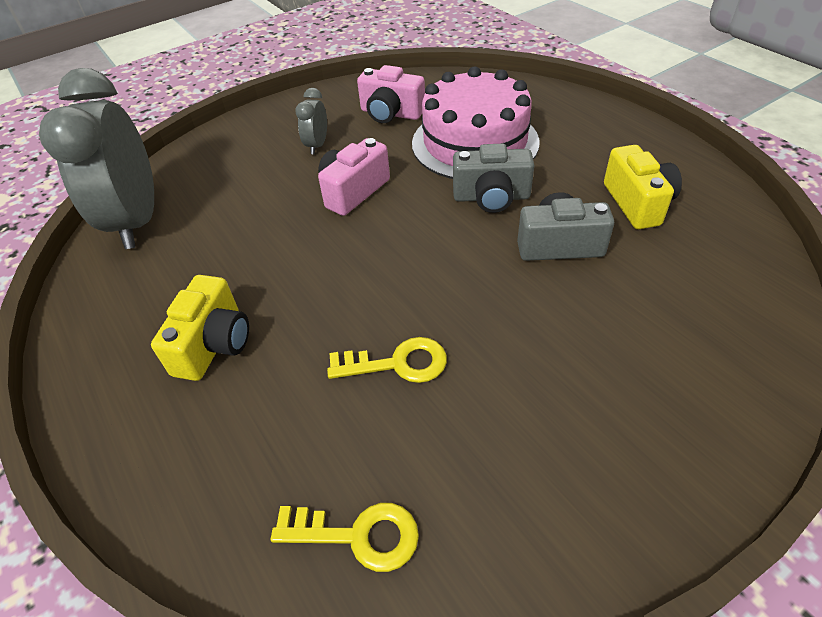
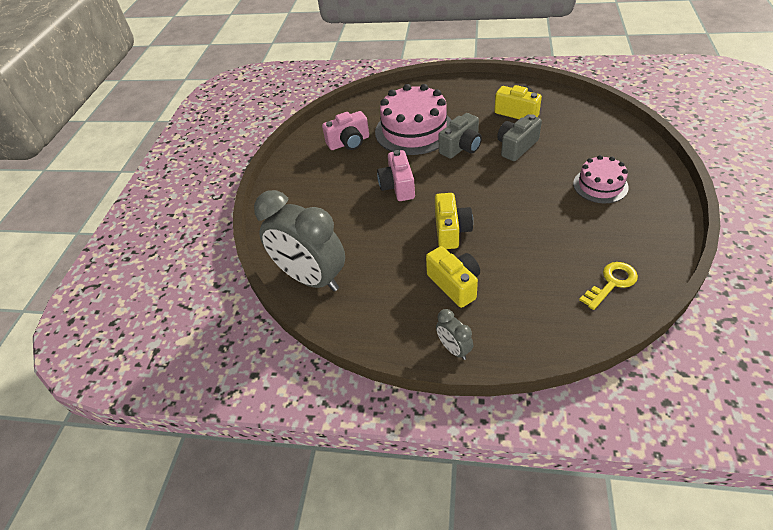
camera: 45 degrees left, 0 degrees up
grey clock [295,88,327,154] -> grey clock moved to [436,309,473,360]
yellow key [327,337,447,383] -> none
none -> yellow camera [435,193,473,249]
none -> pink cake [573,155,629,203]

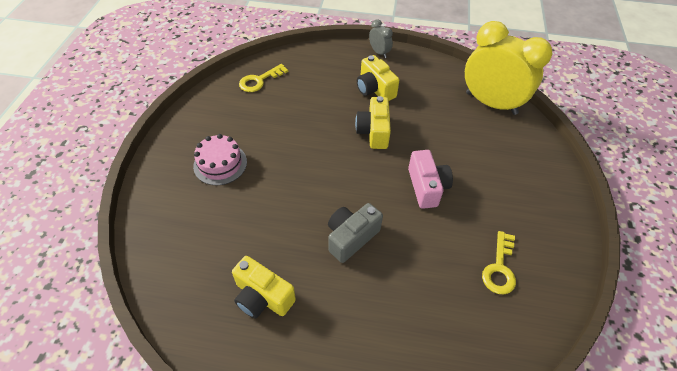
camera: 175 degrees right, 5 degrees up
grey clock [254,190,345,291] -> yellow clock [465,21,552,115]
pink camera [322,111,369,150] -> yellow key [482,231,516,294]
pink cake [375,84,452,155] -> none
grey camera [497,114,542,161] -> none

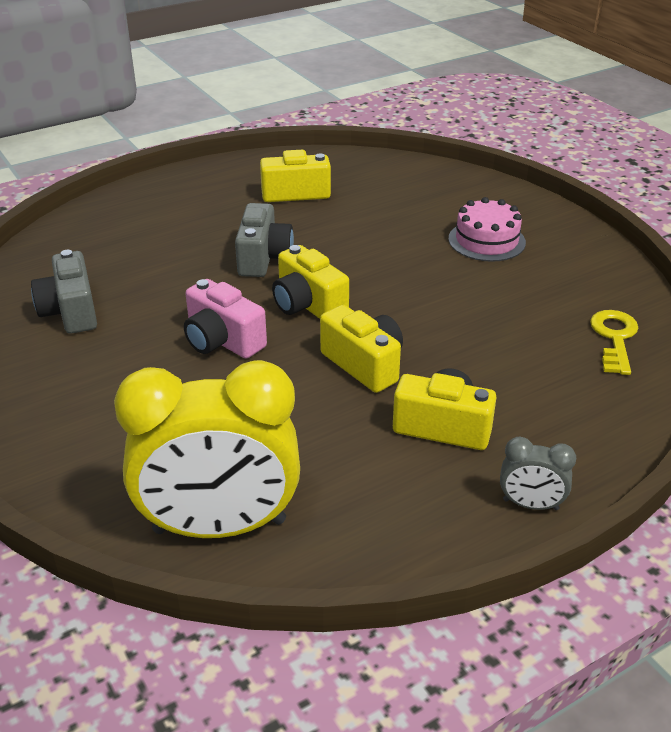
camera: 140 degrees right, 15 degrees down
yellow key [482,231,516,294] -> grey camera [31,250,97,334]
none -> yellow camera [272,245,349,319]

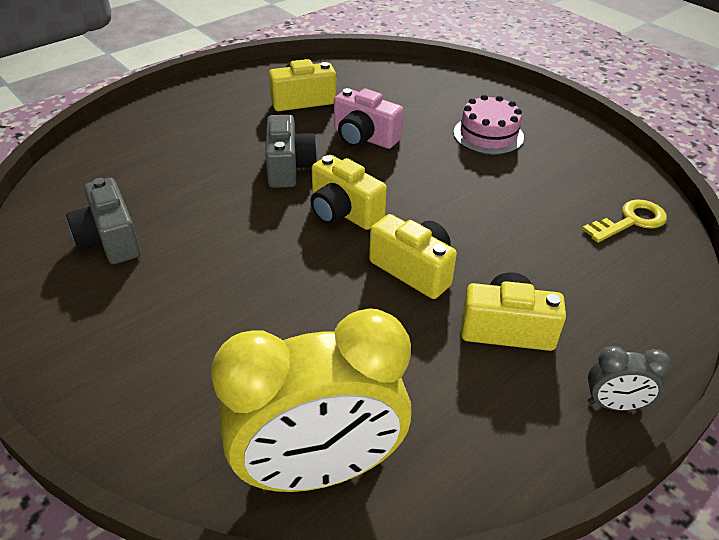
camera: 10 degrees left, 5 degrees up
pink camera [184,279,267,359] -> pink camera moved to [334,88,403,149]
yellow key [590,310,638,375] -> yellow key turned 60 degrees clockwise [582,199,667,243]

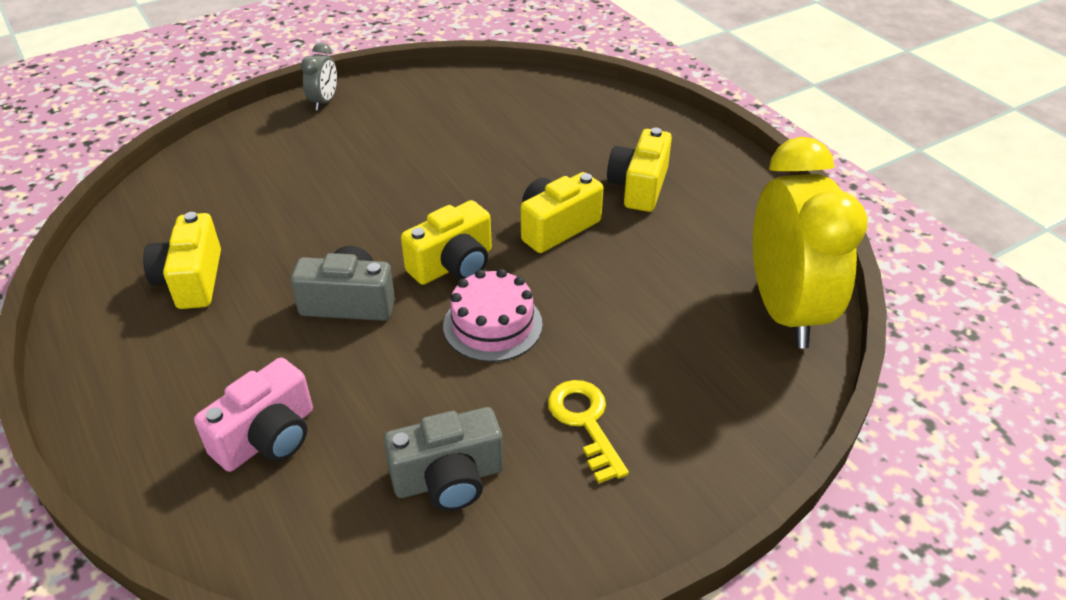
camera: 80 degrees left, 0 degrees up
pink camera [334,88,403,149] -> pink camera moved to [194,358,313,472]
pink cake [453,95,524,155] -> pink cake moved to [443,269,543,362]
yellow key [582,199,667,243] -> yellow key moved to [548,380,629,483]
grey clock [588,346,672,411] -> grey clock moved to [301,43,337,111]

